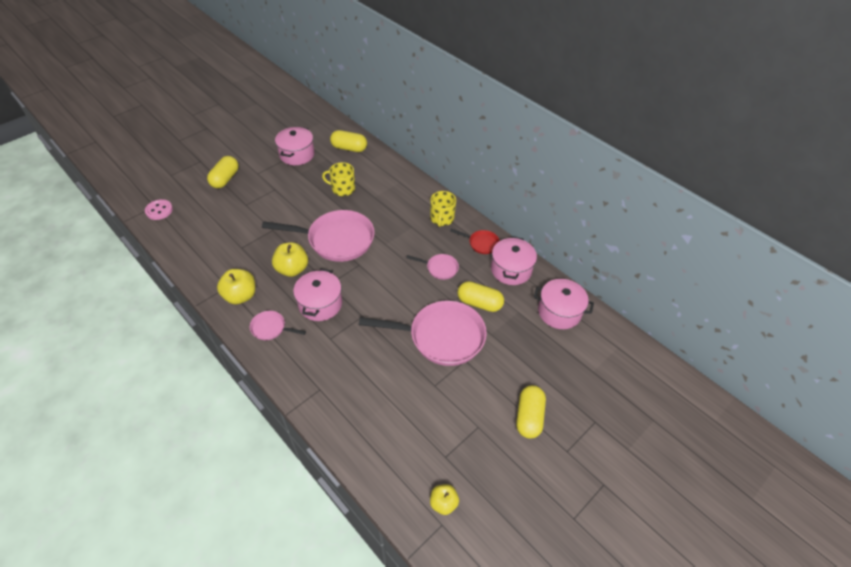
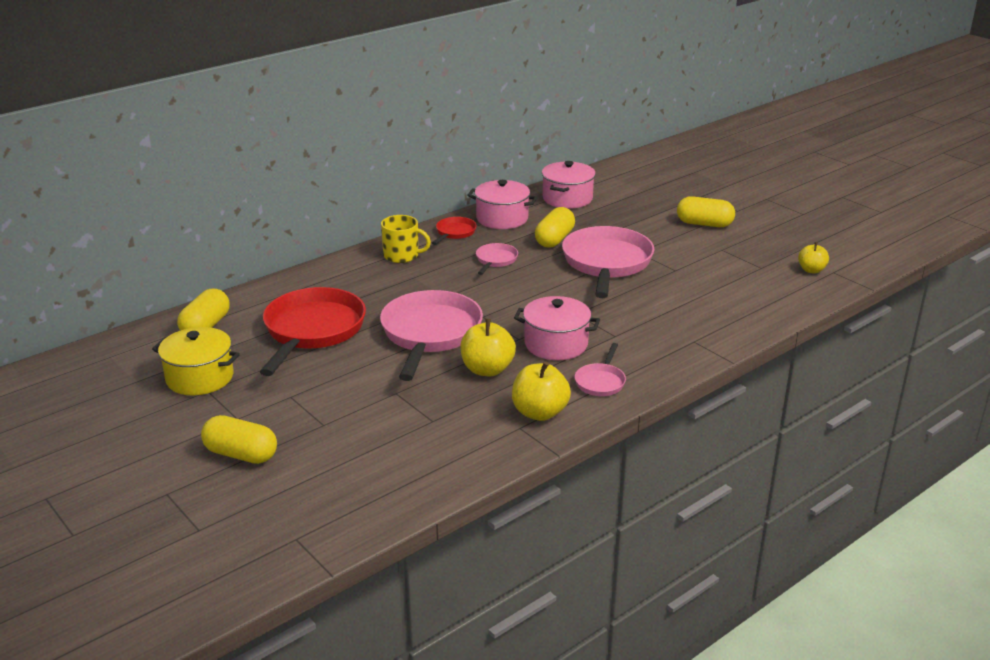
camera: 85 degrees left, 20 degrees down
pink button [145,199,173,220] -> none
pink pot [275,127,315,165] -> yellow pot [152,327,240,395]
yellow mug [322,162,355,196] -> red pan [260,287,366,376]

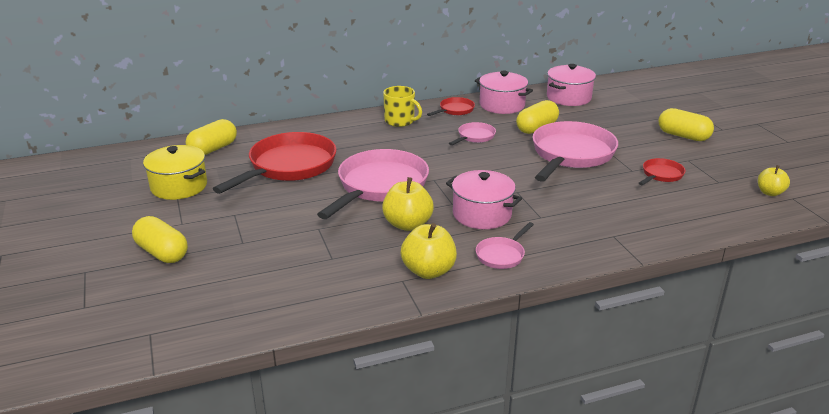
camera: 20 degrees right, 0 degrees up
none -> red pan [639,158,685,185]

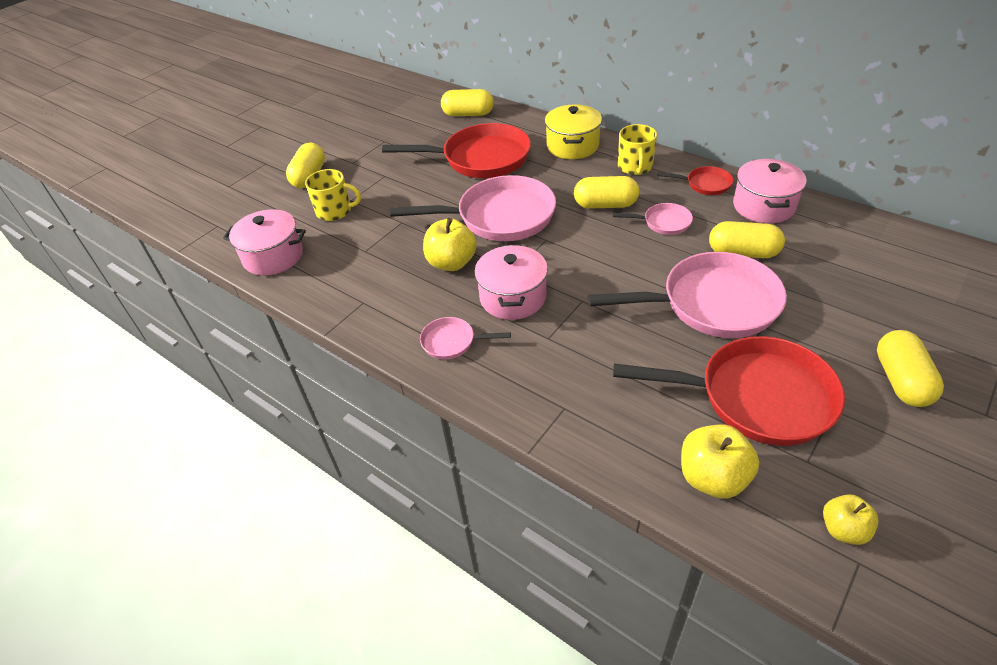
camera: 60 degrees right, 15 degrees up
yellow pot [143,145,207,200] -> yellow pot moved to [545,105,602,159]
yellow apple [401,223,457,279] -> yellow apple moved to [681,425,759,499]
pink pot [547,64,596,106] -> pink pot moved to [223,209,306,276]
red pan [639,158,685,185] -> red pan [613,336,845,446], size x2.15
none -> yellow mug [305,169,361,221]
none -> yellow capsule [574,176,639,209]

